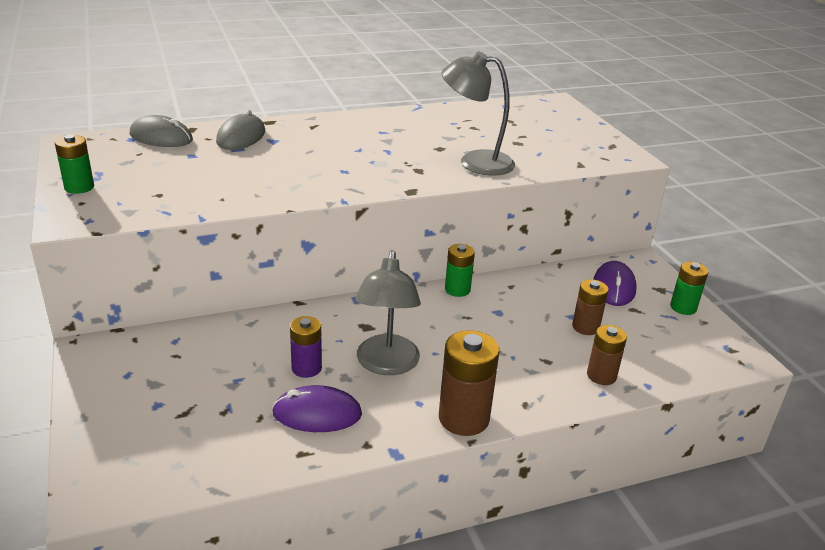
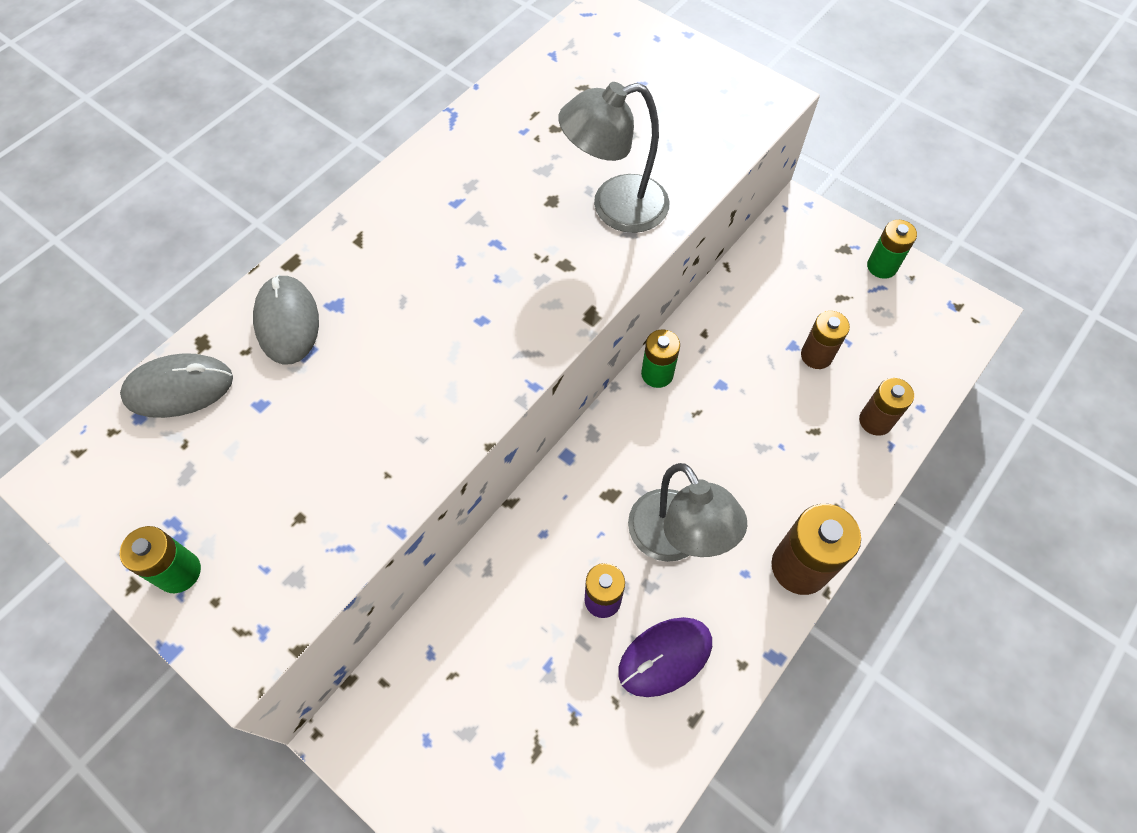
camera: 30 degrees left, 30 degrees up
purple mouse [593,261,637,306] -> none

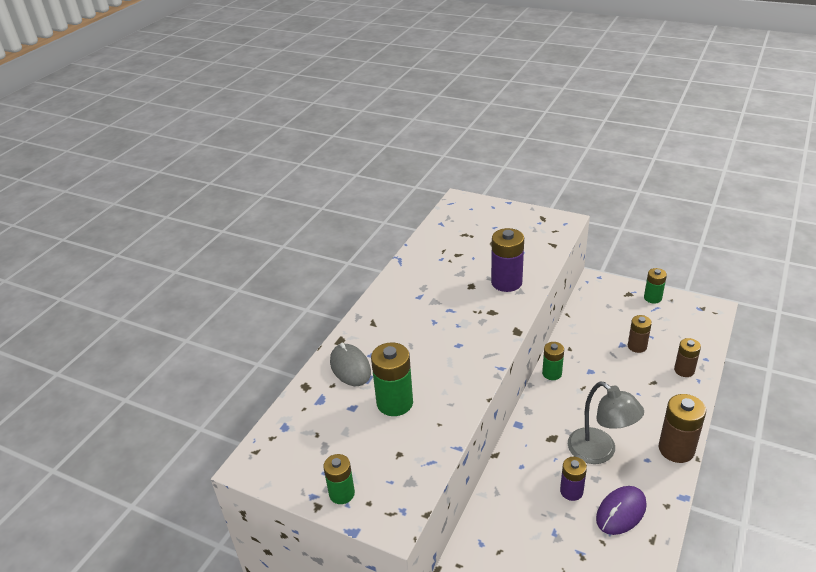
camera: 10 degrees left, 25 degrees down
grey mouse [120,353,233,418] -> none
grey lamp [558,82,670,233] -> purple battery [491,228,524,292]
none -> green battery [371,342,413,416]

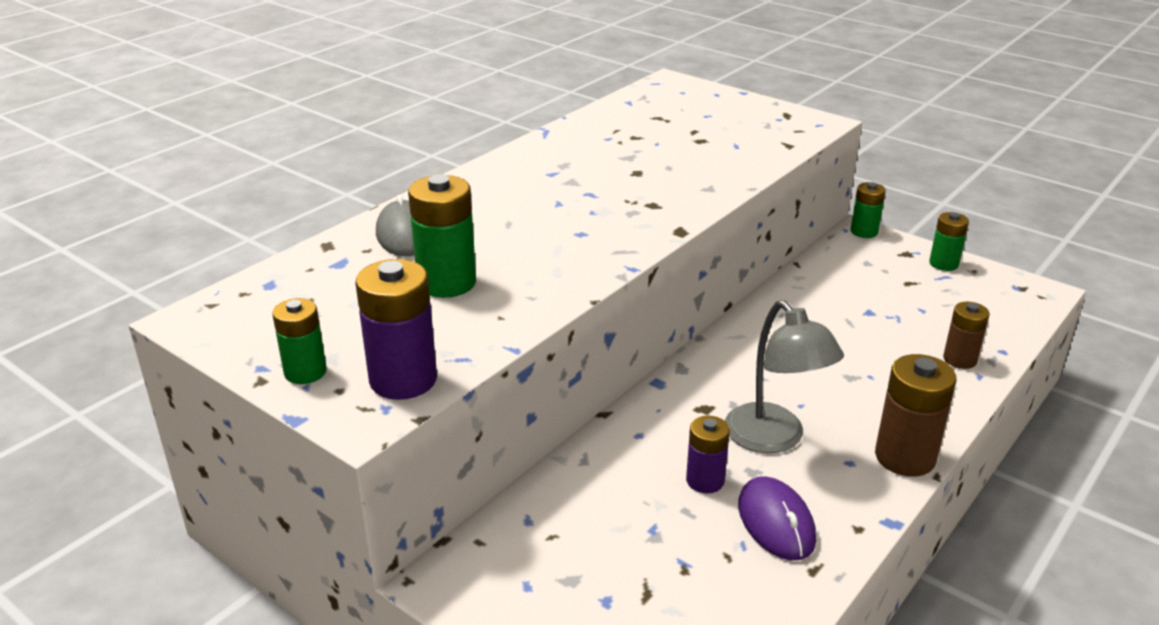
camera: 10 degrees right, 5 degrees down
purple battery [491,228,524,292] -> purple battery moved to [355,259,437,400]
green battery [542,342,564,380] -> green battery moved to [851,182,886,238]
purple mouse [596,486,647,535] -> purple mouse turned 75 degrees counterclockwise [738,476,816,560]
brown battery [628,315,652,353] -> none

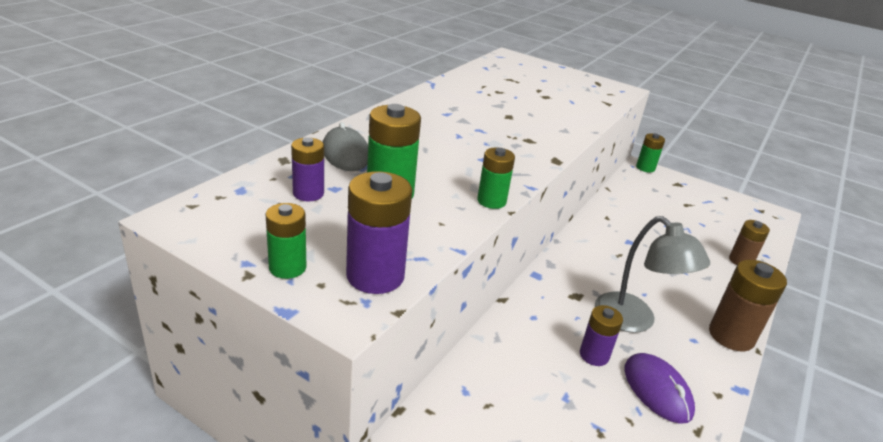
camera: 10 degrees left, 0 degrees up
green battery [929,212,969,271] -> green battery moved to [477,148,515,209]
none -> purple battery [291,137,324,201]

